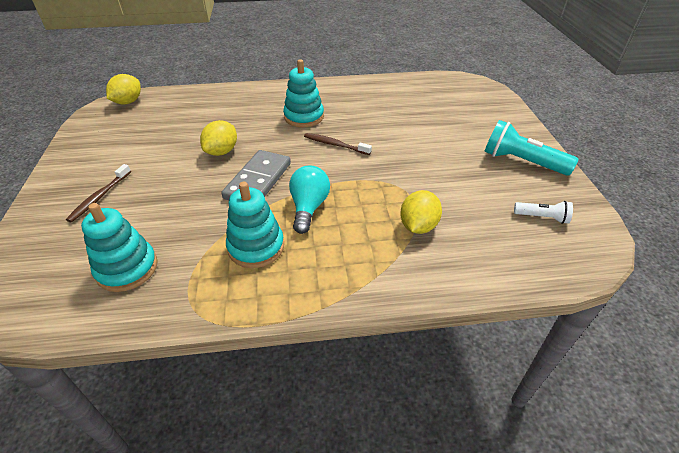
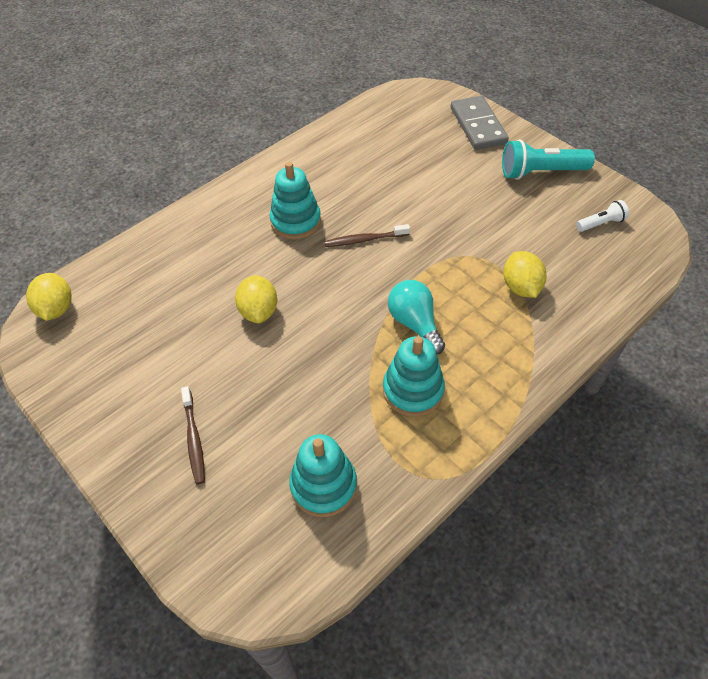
camera: 35 degrees left, 10 degrees up
grey domino [221,150,291,200] -> grey domino moved to [451,96,509,150]

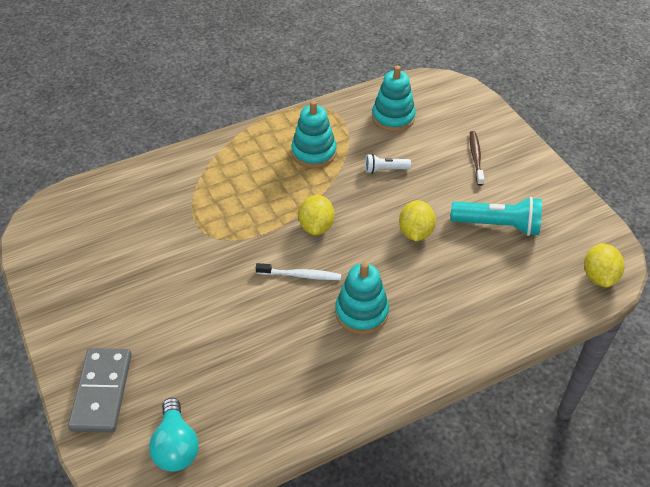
camera: 165 degrees left, 5 degrees down
brown toothbrush [324,224,410,247] -> white toothbrush [256,263,341,280]
turquoise light bulb [388,280,445,354] -> turquoise light bulb moved to [149,398,199,472]
turquoise flashlight [502,139,595,180] -> turquoise flashlight moved to [451,197,542,236]
yellow lemon [503,251,547,298] -> yellow lemon moved to [298,195,334,235]
white flashlight [576,200,629,232] -> white flashlight moved to [365,154,411,174]

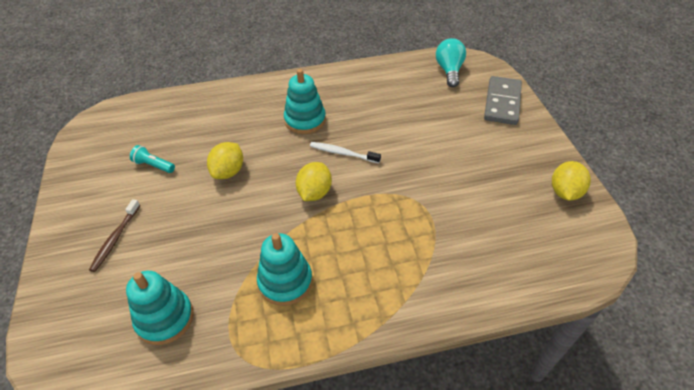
camera: 165 degrees left, 0 degrees up
white flashlight [365,154,411,174] -> none
turquoise flashlight [451,197,542,236] -> turquoise flashlight [130,145,175,173], size x0.54
yellow lemon [584,243,624,287] -> yellow lemon moved to [552,161,591,201]

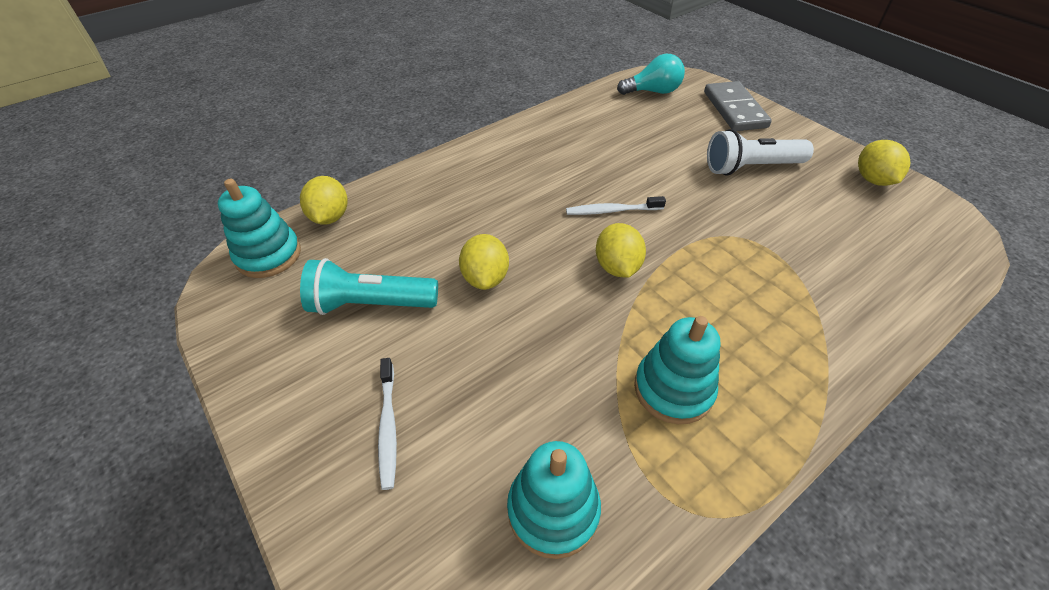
camera: 25 degrees left, 0 degrees up
brown toothbrush [89,199,140,272] -> white toothbrush [378,358,397,490]
turquoise flashlight [130,145,175,173] -> turquoise flashlight [300,258,438,315], size x1.85
turquoise stacking toy [284,69,326,134] -> turquoise stacking toy moved to [218,179,301,278]
turquoise light bulb [436,38,466,87] -> turquoise light bulb turned 105 degrees clockwise [617,54,685,95]
none -> yellow lemon [300,176,348,225]
none -> white flashlight [707,129,814,176]

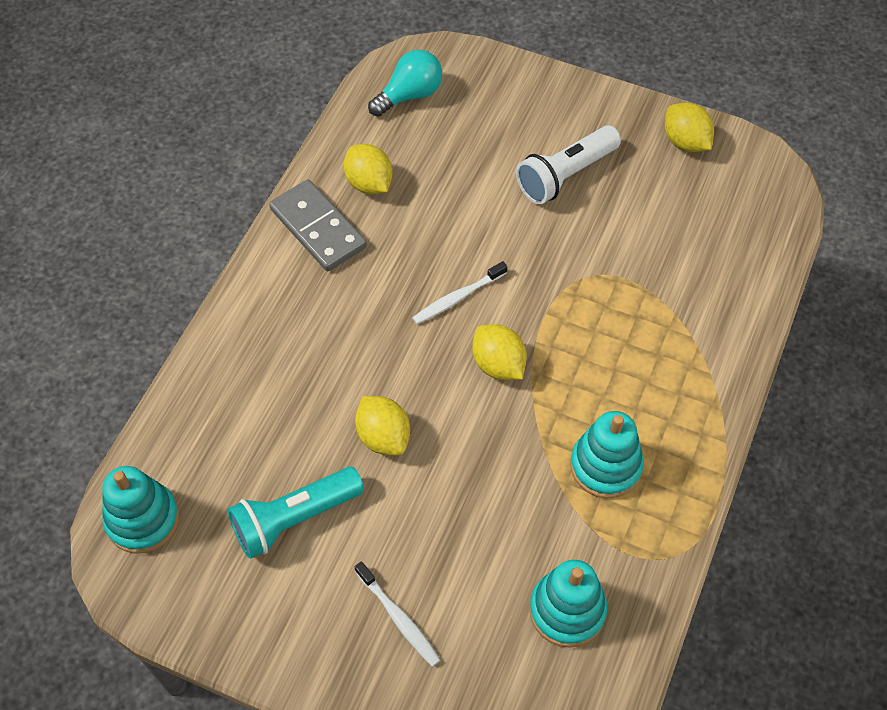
camera: 30 degrees left, 10 degrees up
yellow lemon [300,176,348,225] -> yellow lemon moved to [344,144,392,194]
grey domino [704,81,772,131] -> grey domino moved to [269,179,367,271]

